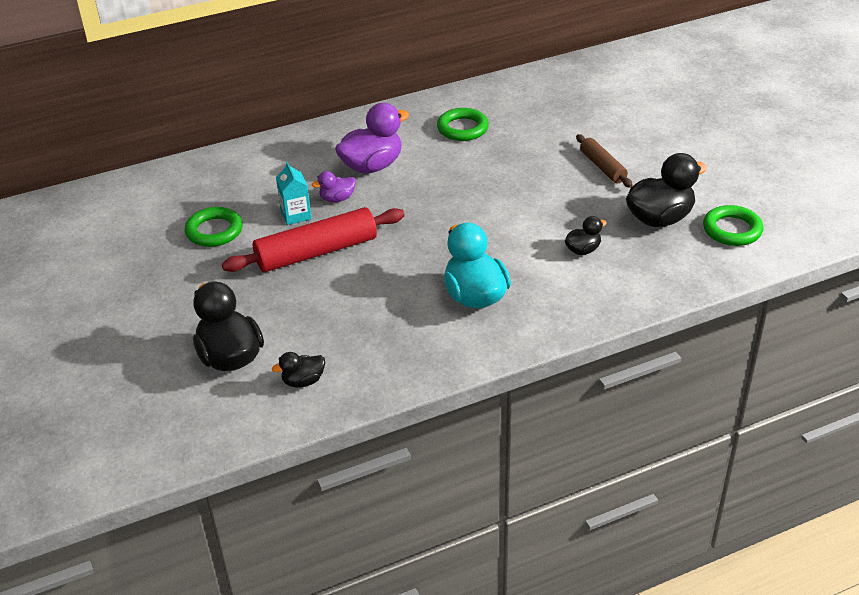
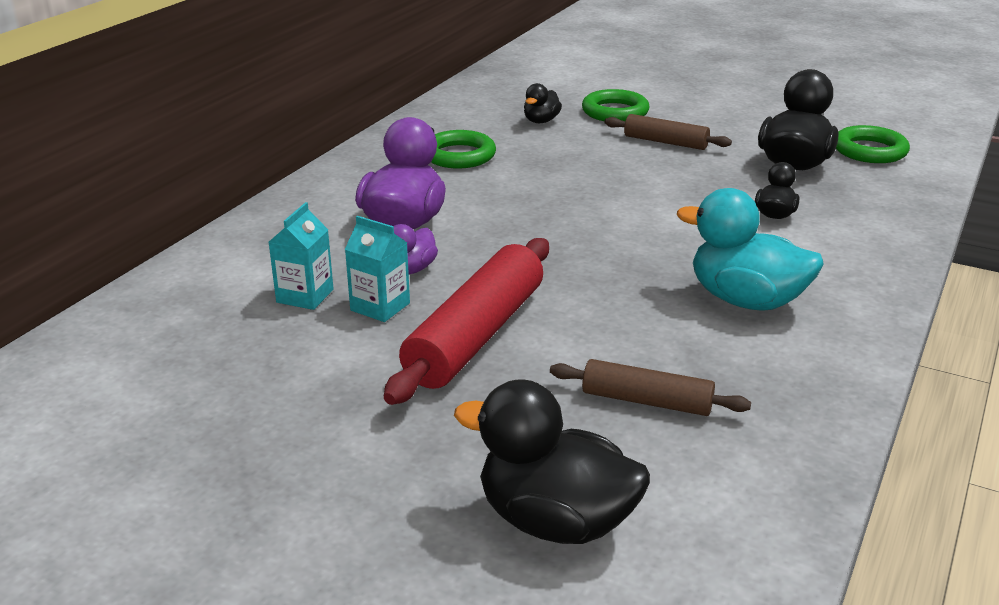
camera: 40 degrees left, 10 degrees down
green ring [185,207,243,247] -> green ring moved to [582,89,650,121]
black duck [272,352,325,388] -> black duck moved to [524,83,562,123]
none -> turquoise carton [269,202,334,310]
none -> brown rolling pin [550,359,751,416]

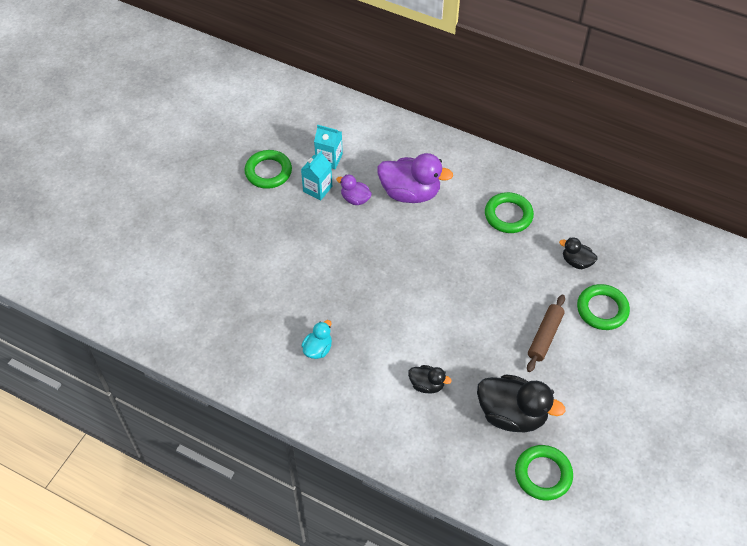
camera: 90 degrees right, 25 degrees up
red rolling pin [384,238,549,405] -> none
black duck [454,379,650,544] -> none
brown rolling pin [550,359,751,416] -> none
turquoise duck [677,188,824,311] -> turquoise duck [301,320,332,359], size x0.51
none -> green ring [244,150,292,189]

